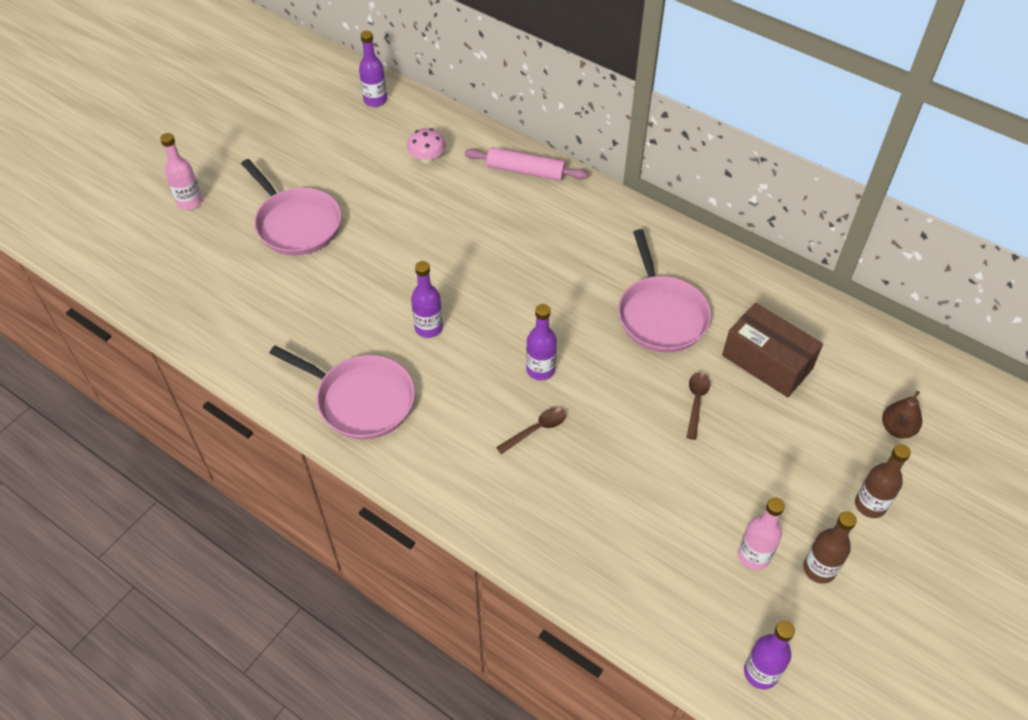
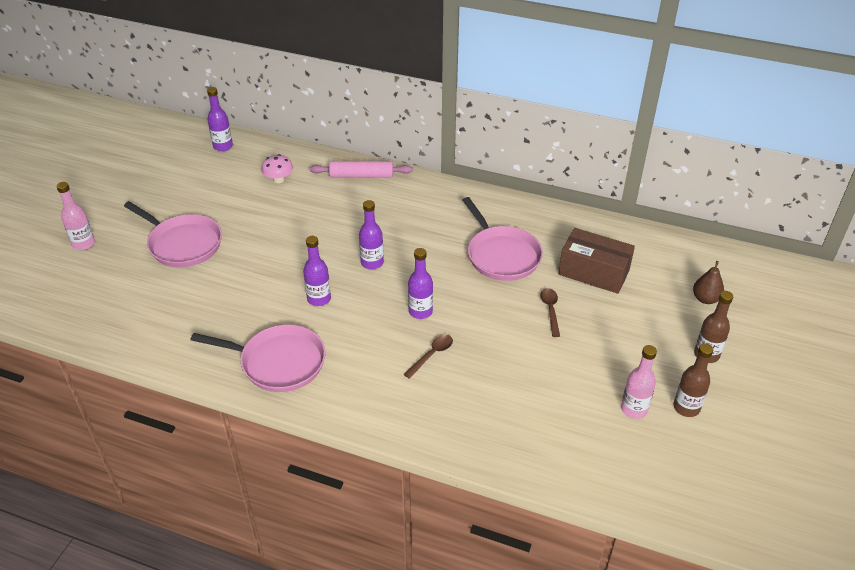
camera: 15 degrees left, 10 degrees down
purple bottle [744,621,795,689] -> purple bottle moved to [359,200,384,269]

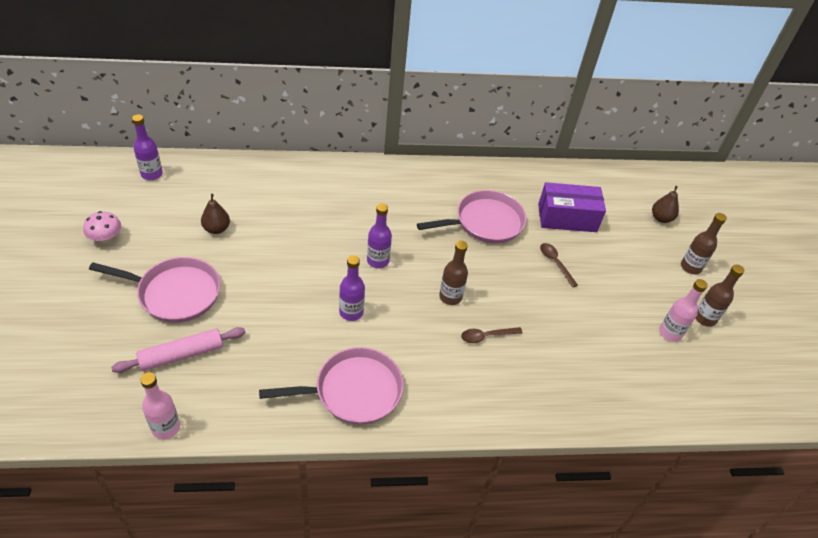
camera: 30 degrees left, 5 degrees up
pink bottle [56,182,95,250] -> pink bottle moved to [140,372,180,439]
pink mushroom [261,154,293,183] -> pink mushroom moved to [83,211,121,243]
pink rolling pin [310,161,413,177] -> pink rolling pin moved to [111,327,245,373]
brown spoon [404,335,453,379] -> brown spoon turned 120 degrees counterclockwise [461,327,523,343]
purple bottle [408,248,433,319] -> brown bottle [439,241,468,305]
pink pan [463,197,543,281] -> pink pan turned 60 degrees counterclockwise [417,190,527,244]
brown box [558,228,635,294] -> purple box [538,182,606,232]
none -> brown pear [201,194,230,234]

